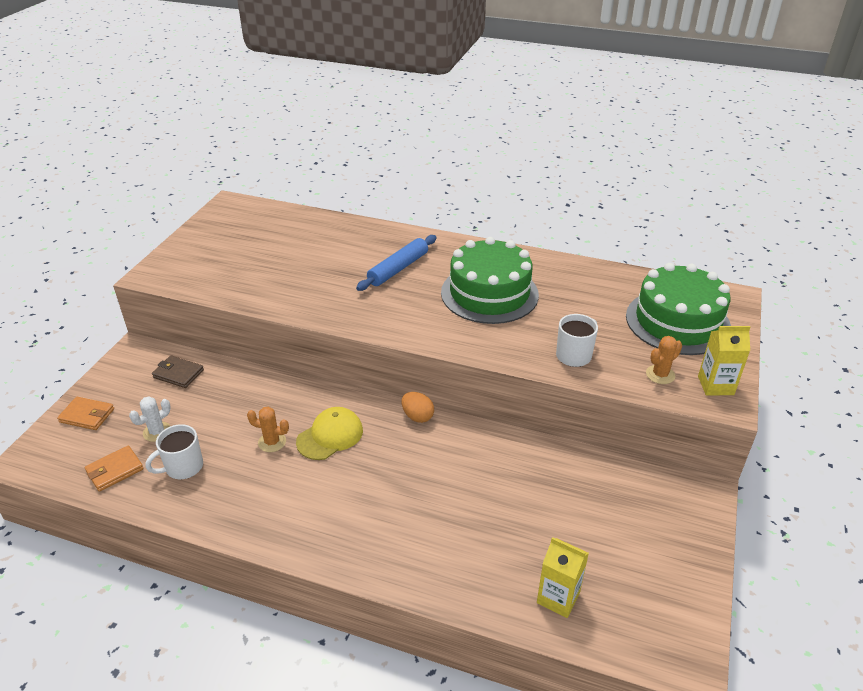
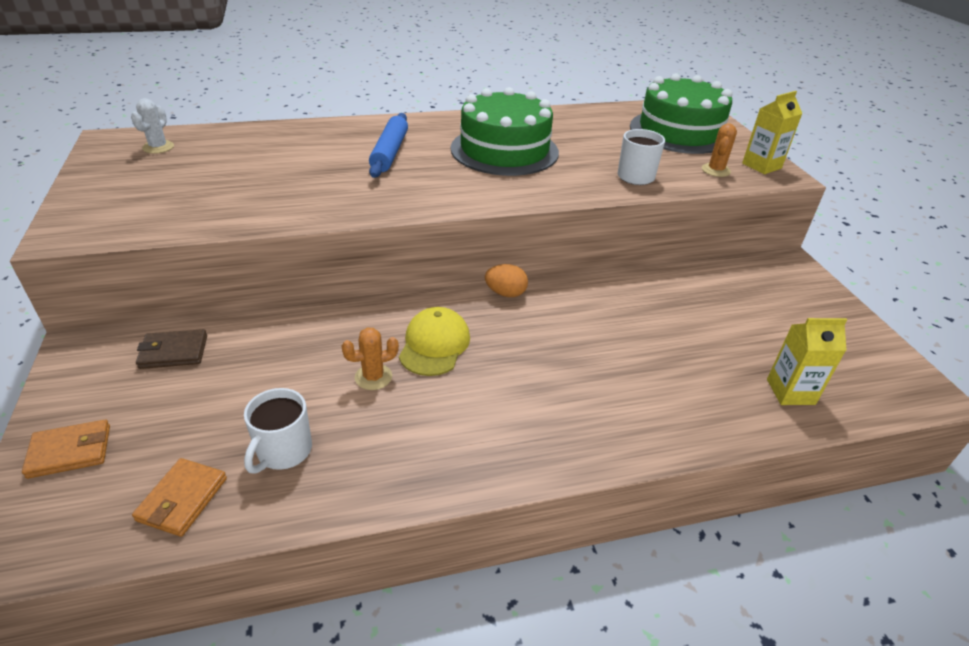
camera: 35 degrees left, 0 degrees up
white cactus [129,396,171,442] -> white cactus moved to [131,98,174,154]

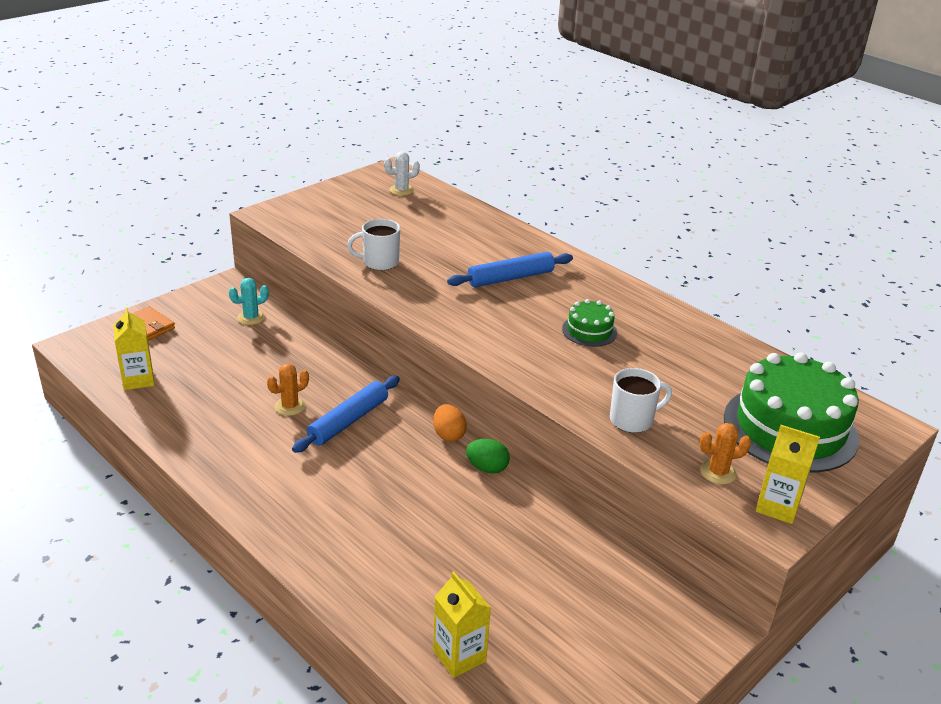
camera: 60 degrees right, 5 degrees down
orange wallet [132,458,227,537] -> yellow carton [113,307,155,390]
brown wallet [136,329,207,369] -> turquoise cactus [229,278,269,325]
white mug [244,388,312,473] -> white mug moved to [347,219,400,270]
orange cactus [341,328,399,390] -> orange cactus turned 75 degrees counterclockwise [267,364,309,416]
yellow cap [399,307,470,376] -> blue rolling pin [292,376,400,453]
green cake [451,87,559,176] -> green cake [562,299,617,347], size x0.47
none -> green egg [466,439,510,474]

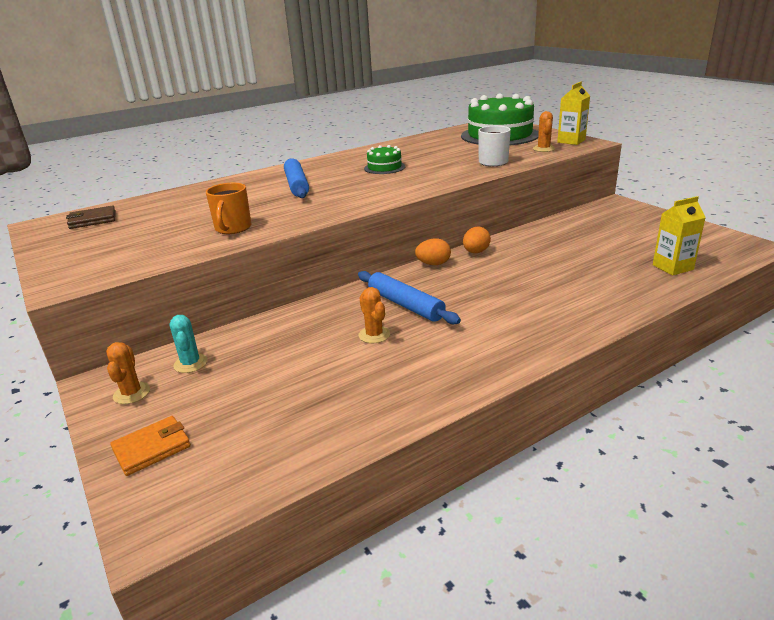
camera: 75 degrees left, 5 degrees down
yellow carton [113,307,155,390] -> none
white mug [347,219,400,270] -> orange mug [206,183,251,234]
white cactus [384,151,420,196] -> brown wallet [66,205,116,229]
green egg [466,439,510,474] -> orange egg [463,227,491,253]
none -> orange cactus [106,342,150,404]

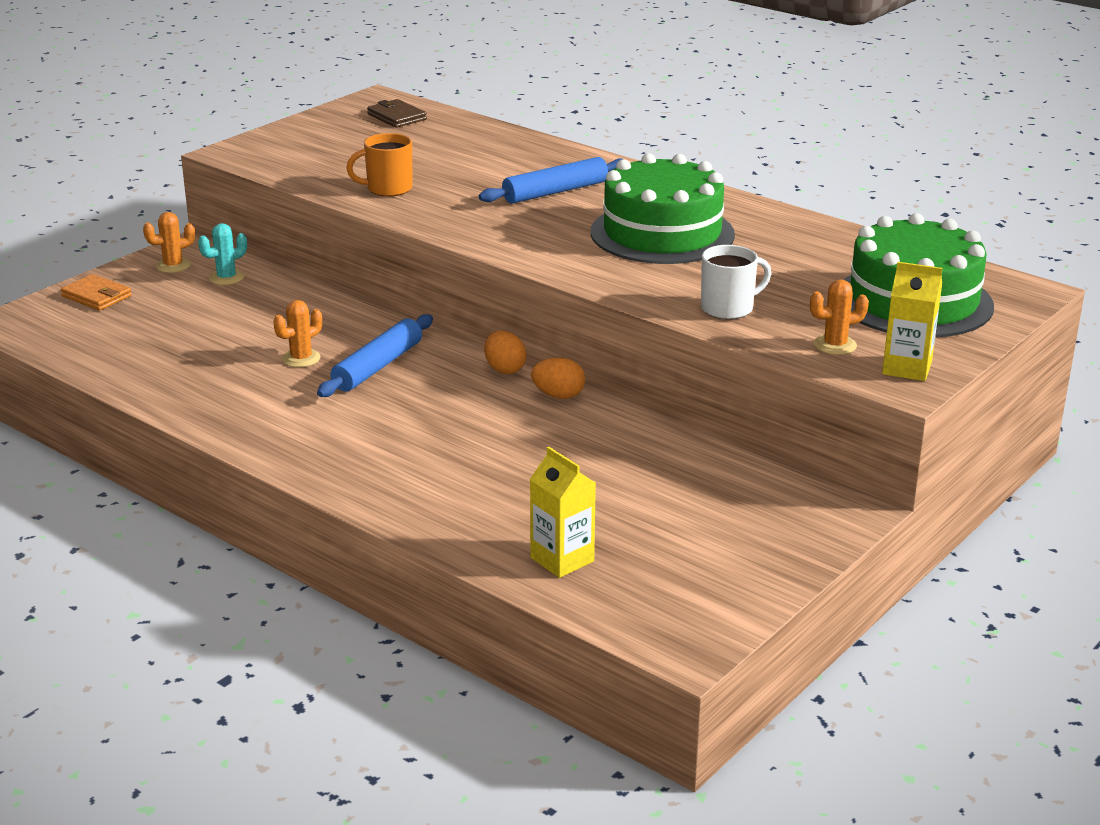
camera: 70 degrees right, 0 degrees up
green cake [364,145,405,174] -> green cake [591,153,735,264], size x2.12

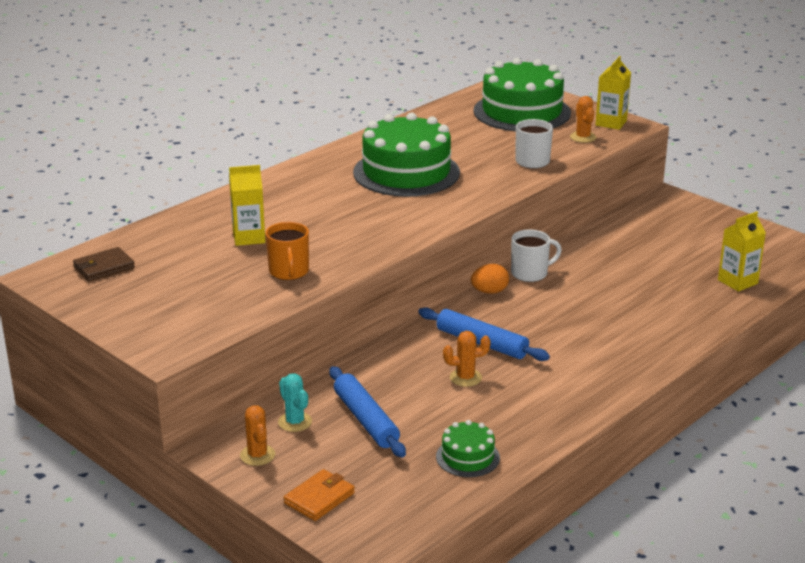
camera: 85 degrees left, 0 degrees up
orange cactus [273,300,322,367] -> orange cactus turned 60 degrees counterclockwise [443,331,491,387]
blue rolling pin [479,157,622,204] -> blue rolling pin moved to [329,366,406,457]
orange egg [531,357,585,399] -> white mug [511,229,562,282]
none -> yellow carton [229,165,265,246]
none -> green cake [436,420,500,477]

